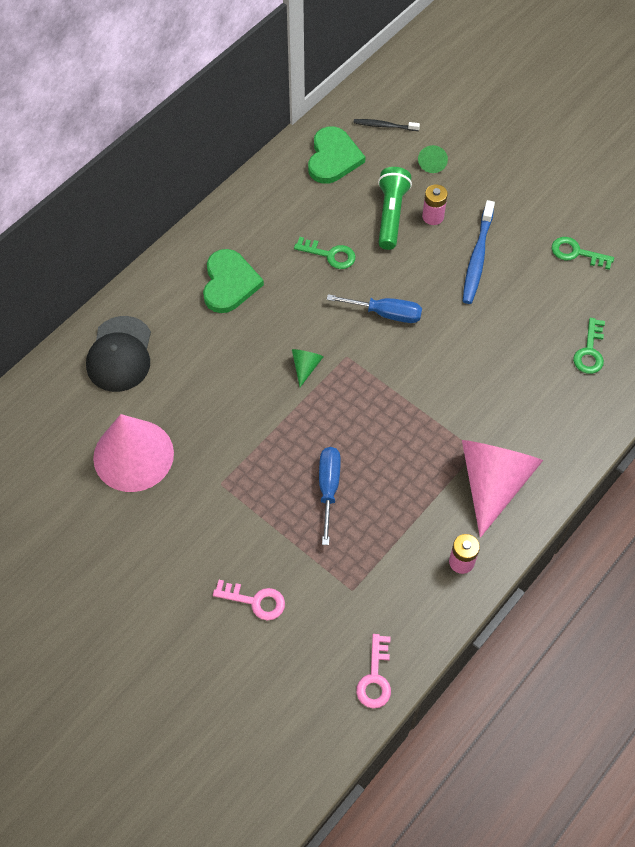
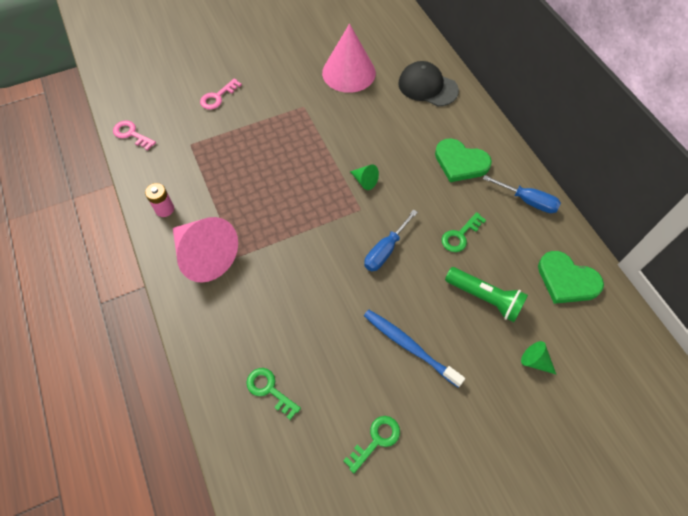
camera: 115 degrees right, 0 degrees up
blue screwdriver [319,447,341,545] -> blue screwdriver moved to [483,175,561,213]
black toothbrush [354,119,420,131] -> none
pink battery [422,184,448,225] -> none

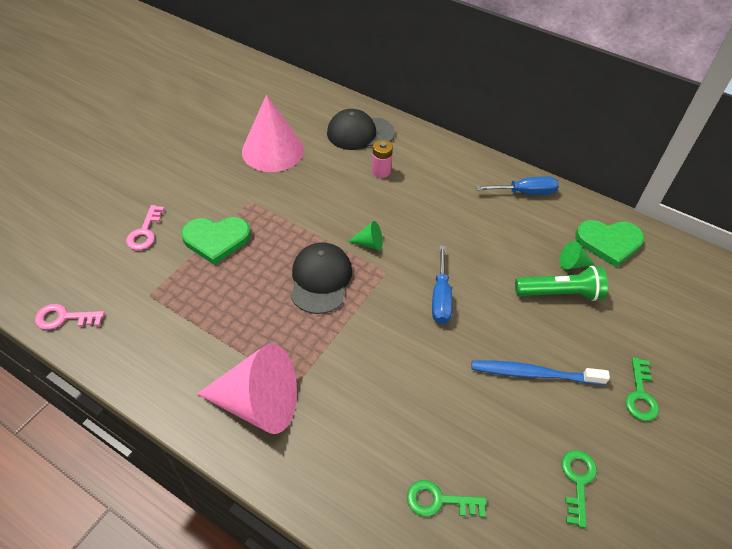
camera: 35 degrees left, 10 degrees down
pink battery [145,183,174,217] -> pink battery moved to [372,140,393,178]
green heart [435,138,492,182] -> green heart moved to [181,217,251,265]
green key [442,212,486,252] -> green key moved to [625,357,659,421]
green cone [521,341,556,374] -> green cone moved to [559,241,595,270]
none -> black cap [291,242,352,314]

